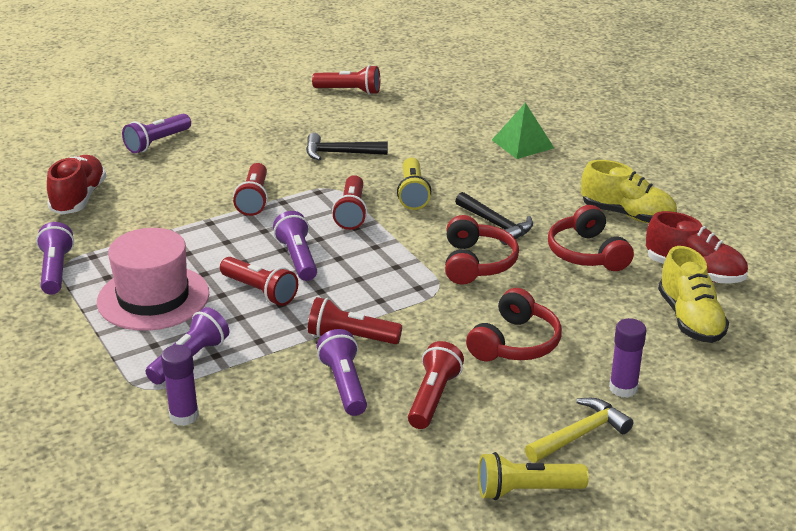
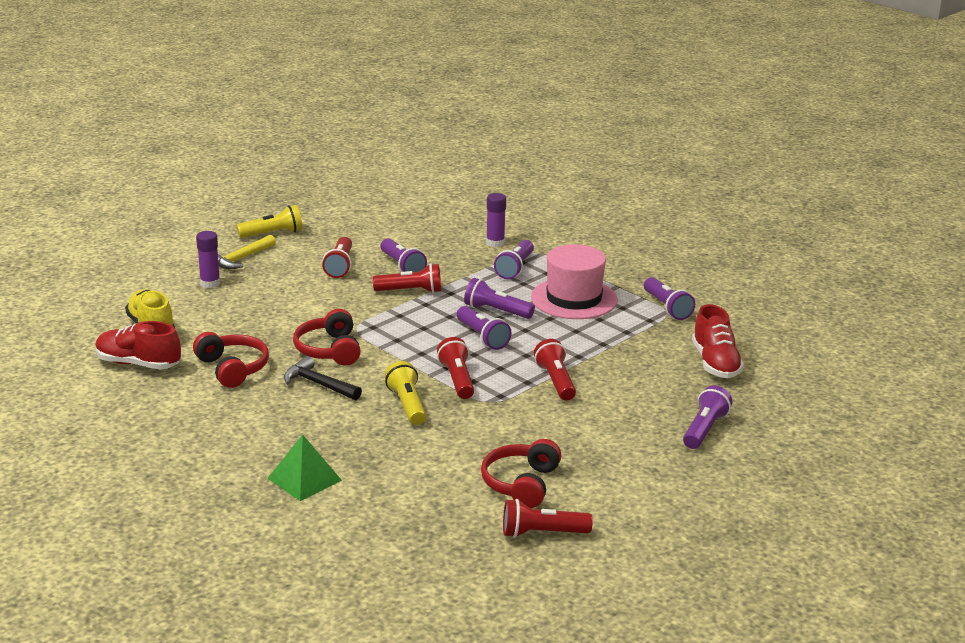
camera: 165 degrees right, 5 degrees down
red flashlight [220,257,298,306] -> purple flashlight [464,278,535,319]
black hammer [306,133,388,161] -> none
red headphones [466,288,562,361] -> red headphones moved to [481,439,561,508]
yellow shoe [581,160,677,223] -> none

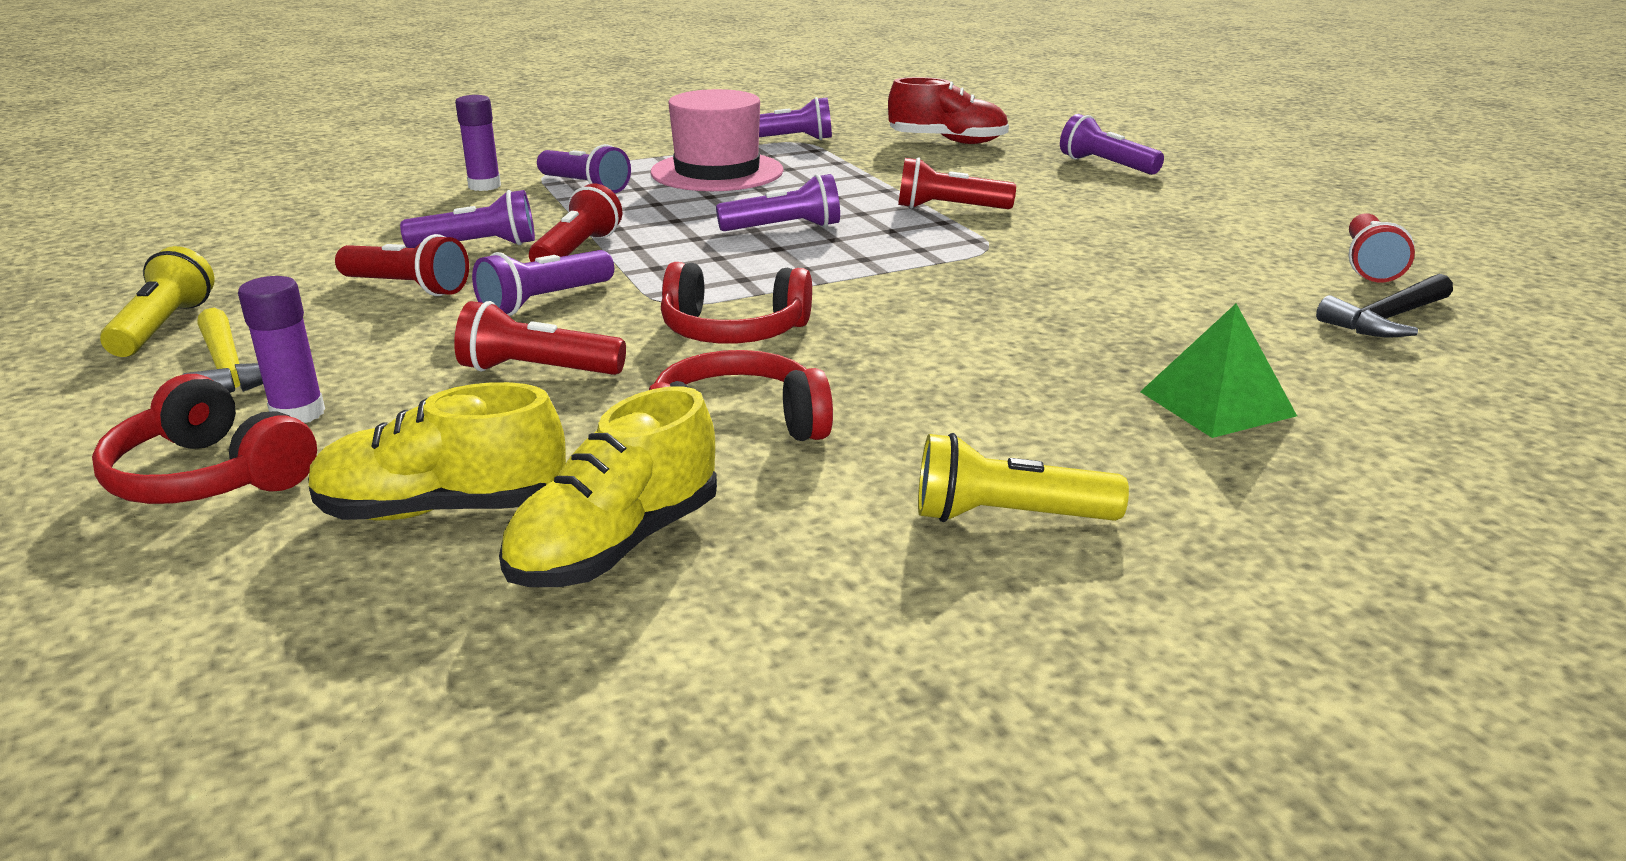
camera: 70 degrees left, 0 degrees up
red shoe [95,321,181,370] -> yellow shoe [499,386,717,587]
black hammer [284,356,362,400] -> black hammer moved to [1316,274,1453,337]
yellow flashlight [385,361,426,425] -> yellow flashlight moved to [918,433,1129,522]
red flashlight [437,337,474,399] -> red flashlight moved to [454,301,626,375]
purple flashlight [464,278,535,319] -> purple flashlight moved to [472,250,614,316]
red headphones [481,439,561,508] -> red headphones moved to [92,374,317,504]

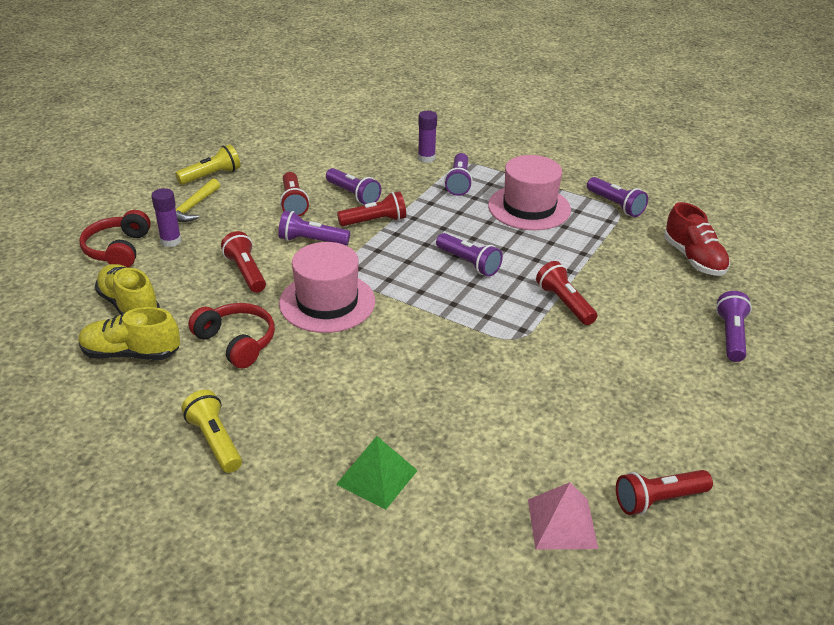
camera: 55 degrees right, 10 degrees up
red headphones [661,262,812,343] -> pink hat [279,242,375,333]
black hammer [1316,274,1453,337] -> pink pyramid [528,482,598,549]

